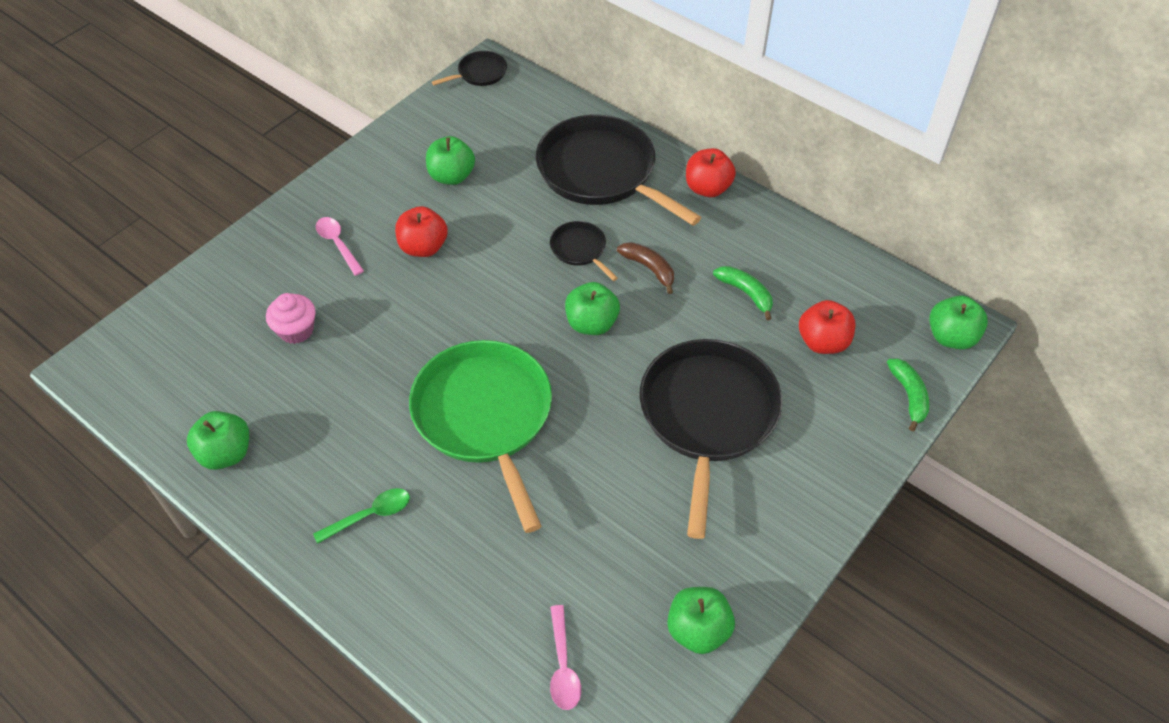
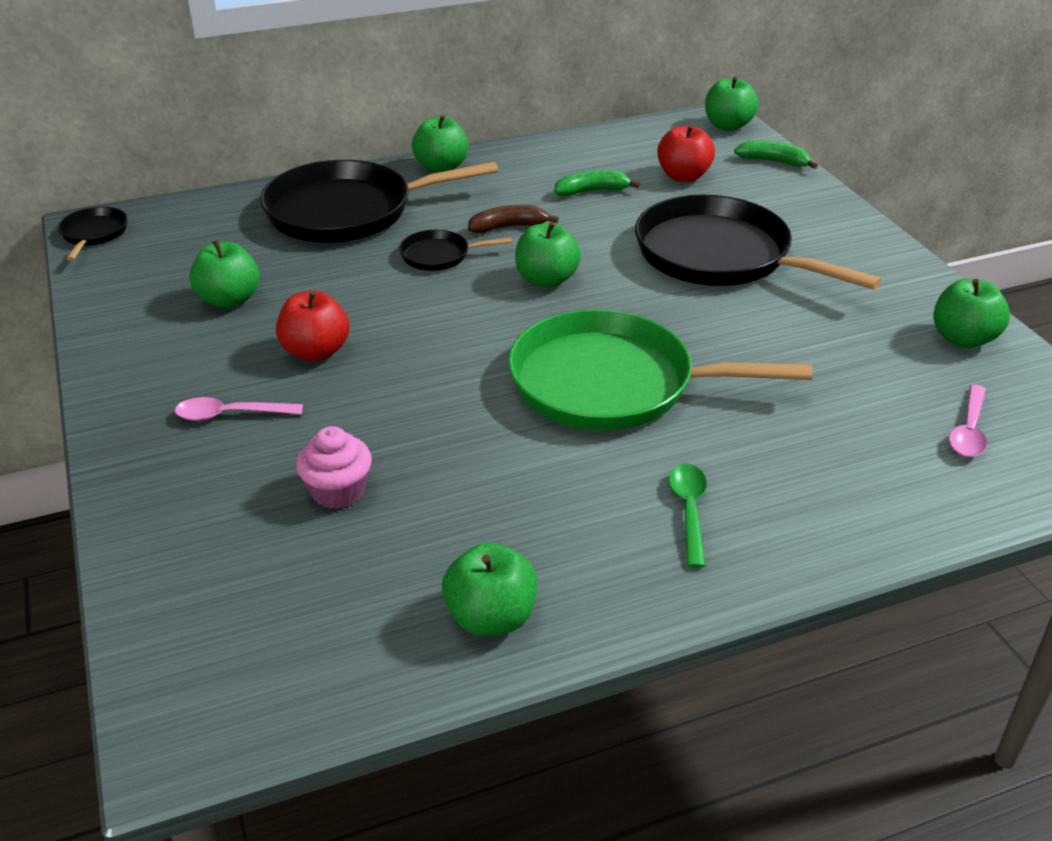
camera: 60 degrees left, 15 degrees down
pink spoon [550,605,581,710] -> pink spoon turned 90 degrees clockwise [949,385,987,457]
red apple [686,148,736,197] -> green apple [412,115,469,173]

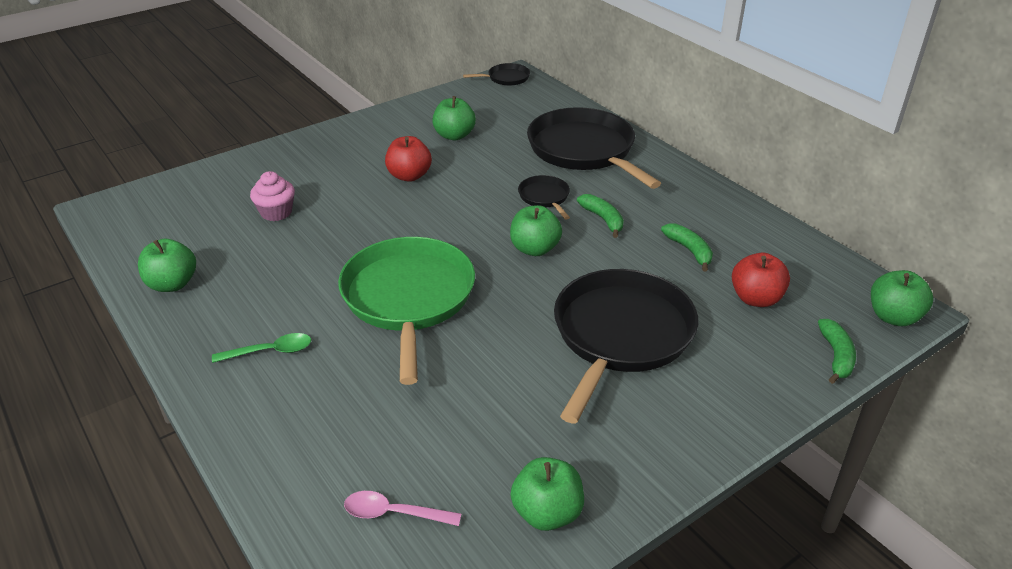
camera: 75 degrees right, 0 degrees up
pink spoon [175,397,303,421] -> none
green apple [412,115,469,173] -> none
brown banana [468,205,559,233] -> green banana [577,194,624,238]

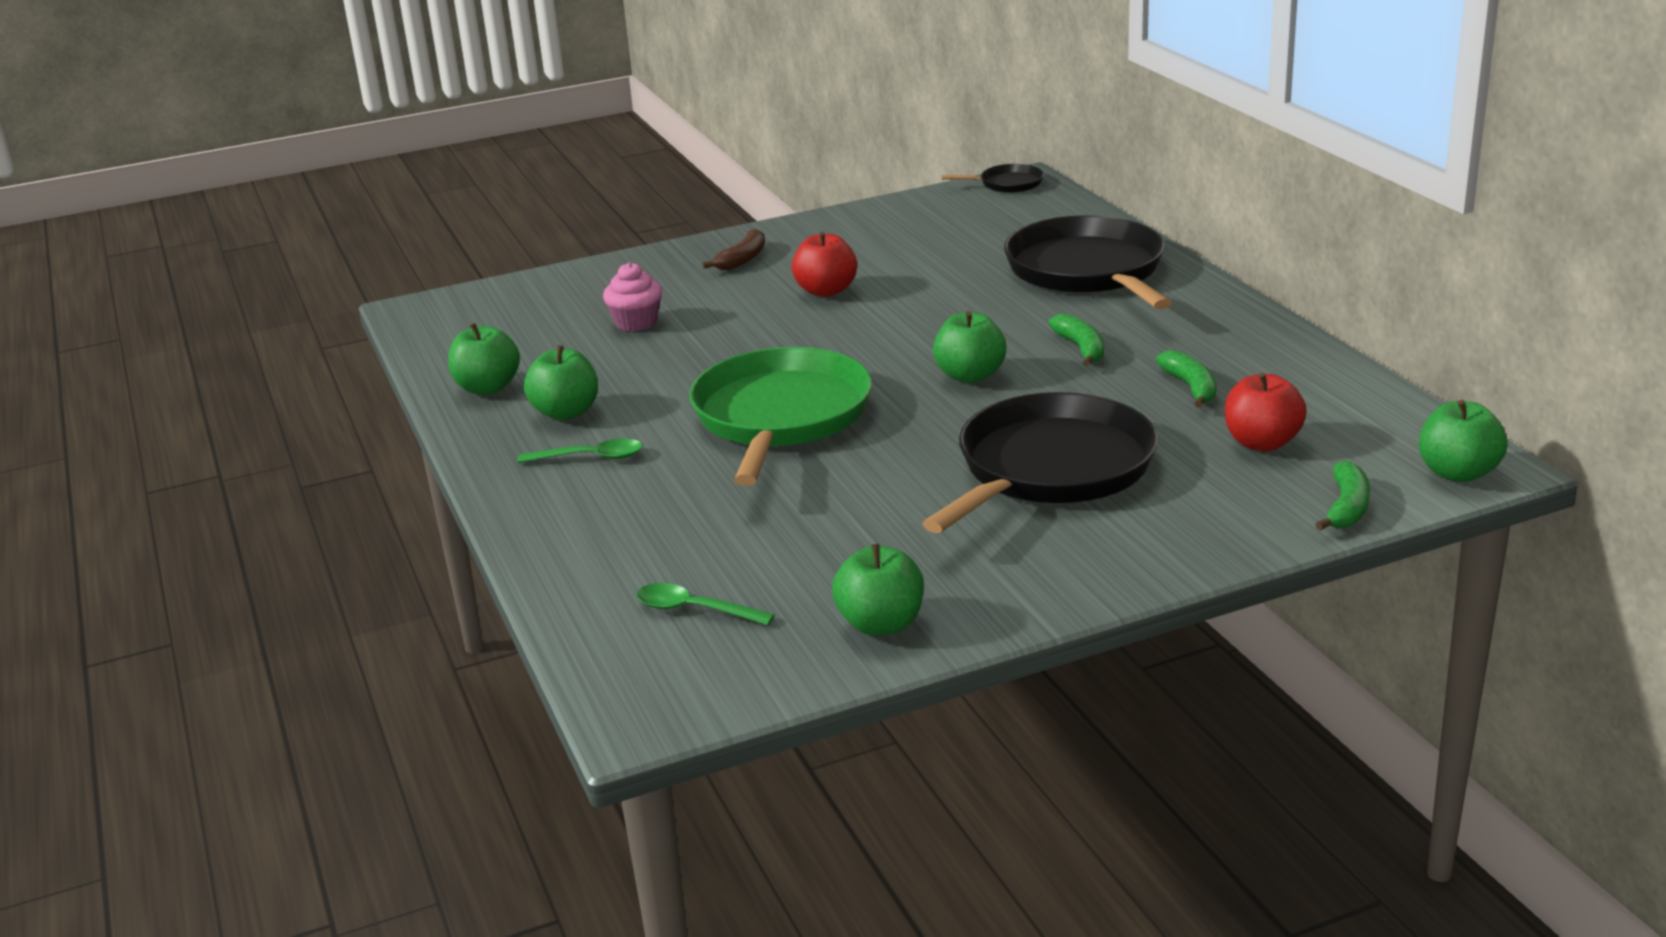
camera: 15 degrees right, 10 degrees down
pink spoon [344,491,461,526] -> green spoon [636,583,775,625]
green apple [432,96,476,140] -> green apple moved to [524,345,598,420]
black pan [518,175,570,220] -> none
none -> brown banana [702,229,765,270]

